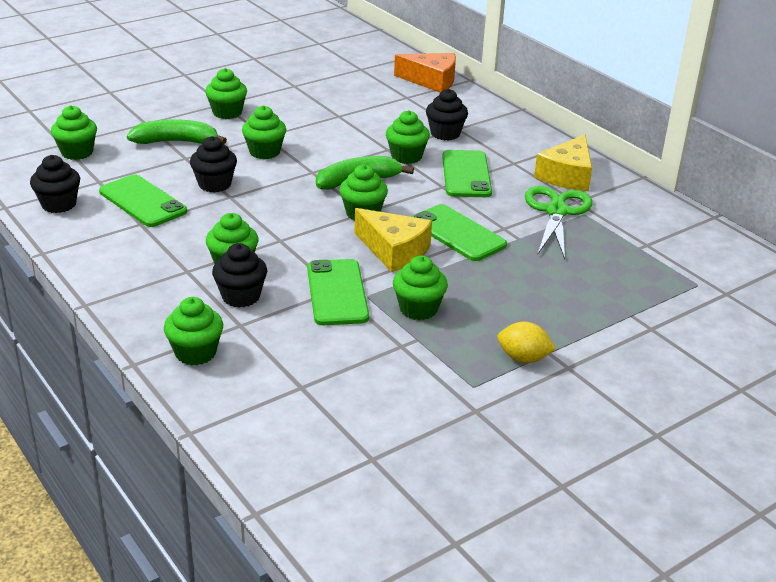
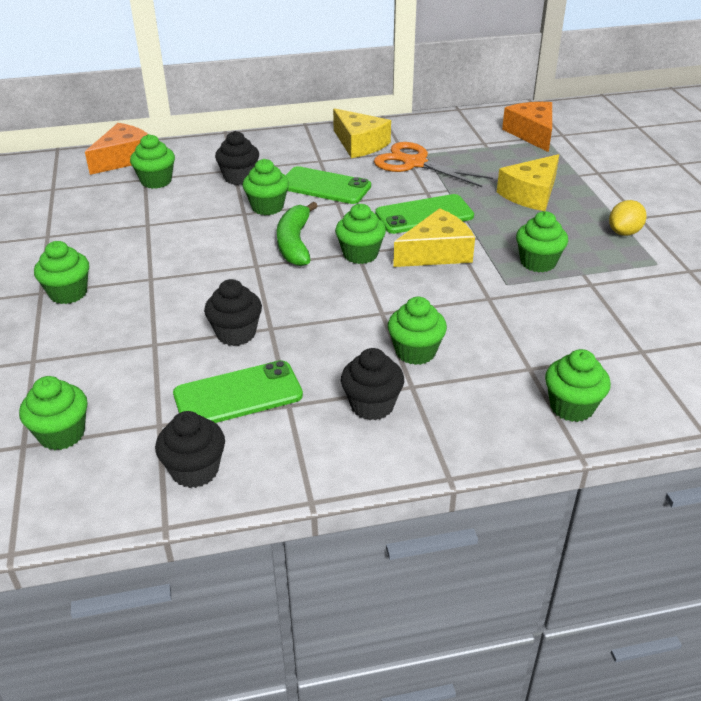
camera: 65 degrees left, 5 degrees up
green banana [127,119,227,144] -> none
black cupcake [212,243,267,308] -> black cupcake moved to [341,348,404,420]
green cupcake [242,105,286,159] -> green cupcake moved to [130,134,175,189]
green phone [307,259,369,325] -> none
green scissors [525,186,592,259] -> orange scissors [374,142,493,187]
none -> yellow cheese [497,154,559,211]
none -> orange cheese [502,102,552,152]

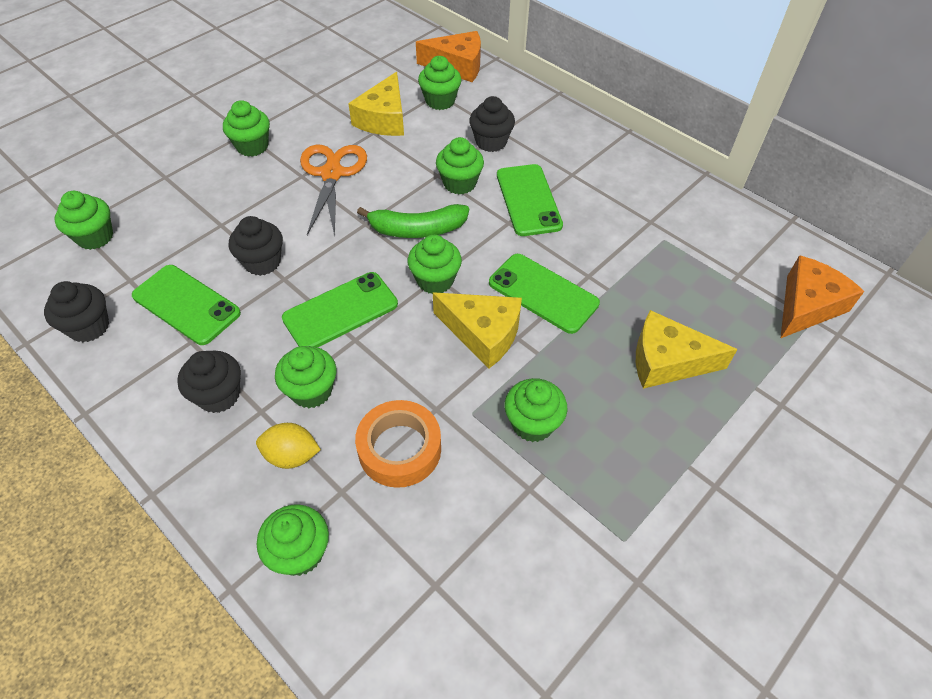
camera: 55 degrees right, 15 degrees up
green banana [277,202,317,266] -> green banana turned 150 degrees counterclockwise [357,204,469,238]
yellow cheese [333,108,391,158] -> yellow cheese moved to [348,72,404,136]
orange scissors [374,142,493,187] -> orange scissors moved to [300,145,367,236]
yellow lemon [609,200,647,236] -> yellow lemon moved to [256,423,321,469]
none -> green phone [282,272,398,347]
none -> orange tape [355,400,441,488]

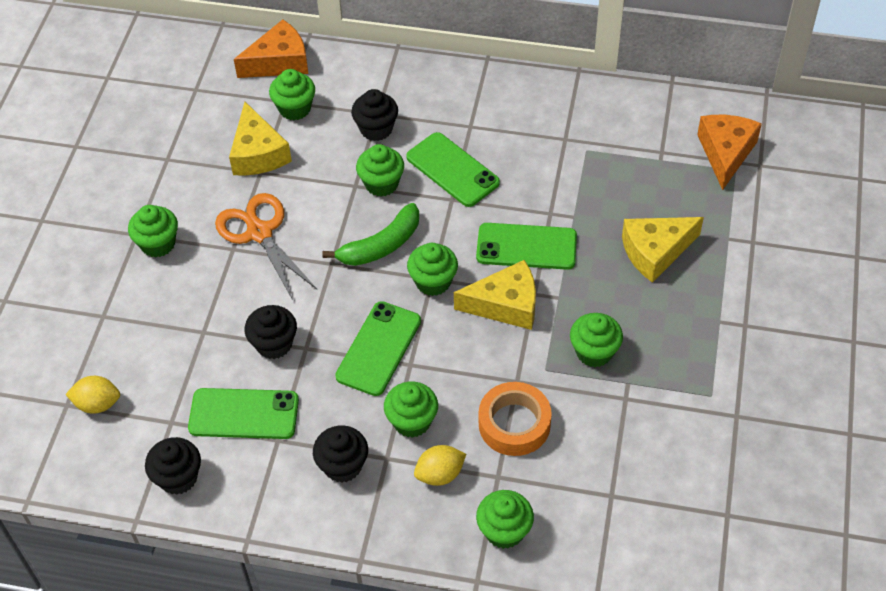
camera: 30 degrees left, 0 degrees up
green cupcake [54,191,113,250] -> yellow lemon [65,376,120,414]

